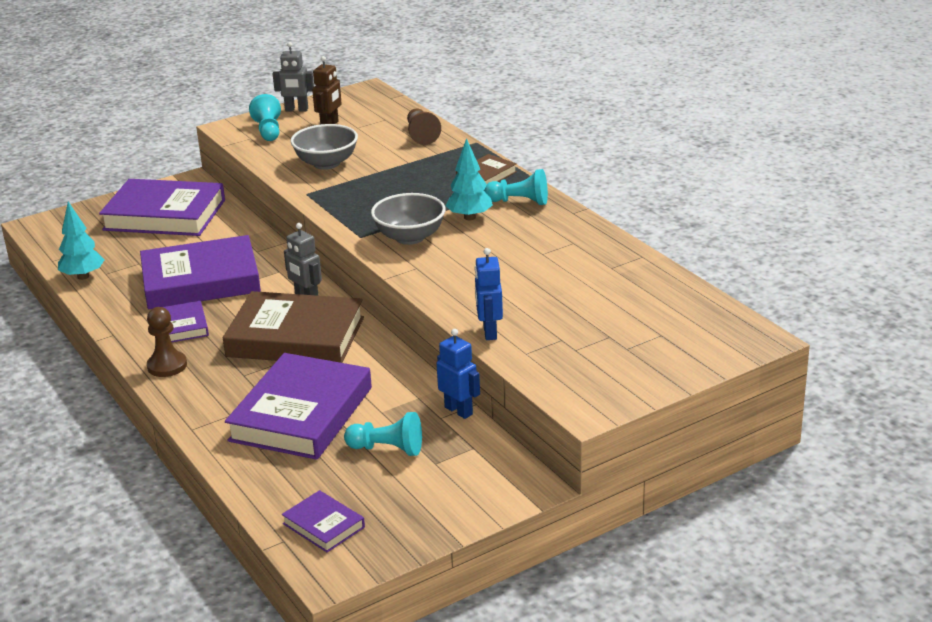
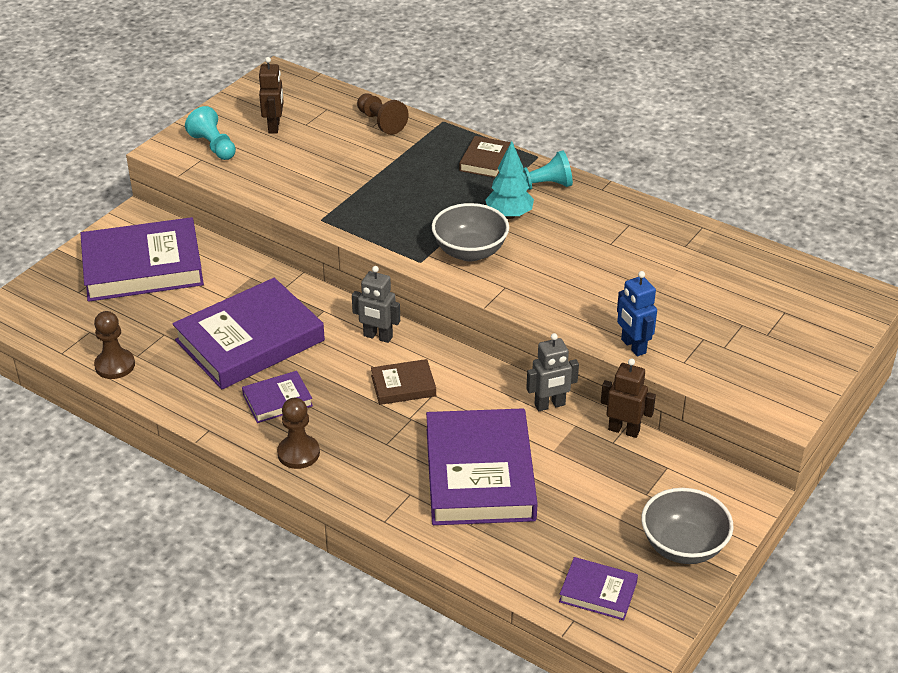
camera: 25 degrees left, 10 degrees up
turquoise tree [58,201,104,280] -> brown pawn [94,311,135,379]
purple book [163,301,209,342] -> purple book turned 75 degrees counterclockwise [242,371,313,423]
brown book [223,291,364,363] -> brown book [371,359,436,405], size x0.47
grey robot [273,42,314,111] -> grey robot moved to [526,333,579,411]
grey bowl [291,124,358,170] -> grey bowl moved to [641,488,734,564]
turquoise pawn [344,412,422,456] -> none
blue robot [437,329,480,419] -> brown robot [601,358,656,438]

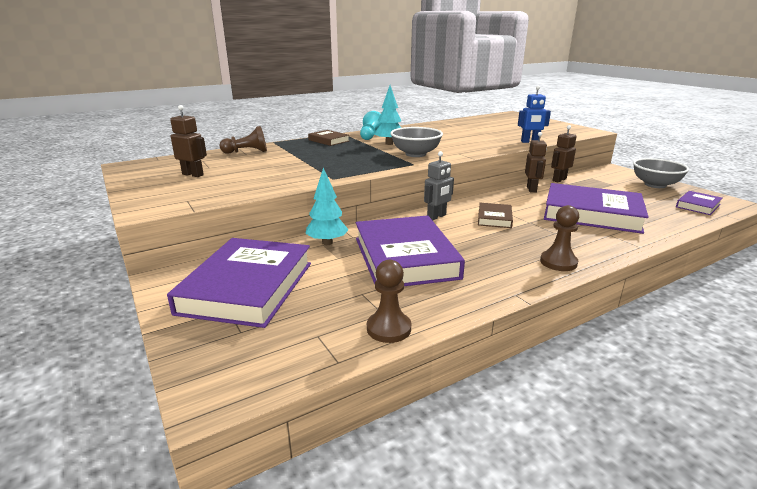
camera: 65 degrees left, 15 degrees down
turquoise pawn [185,106,236,160] -> none
purple book [242,371,313,423] -> none
grey robot [526,333,579,411] -> brown robot [525,132,547,193]
none -> turquoise tree [305,167,349,245]

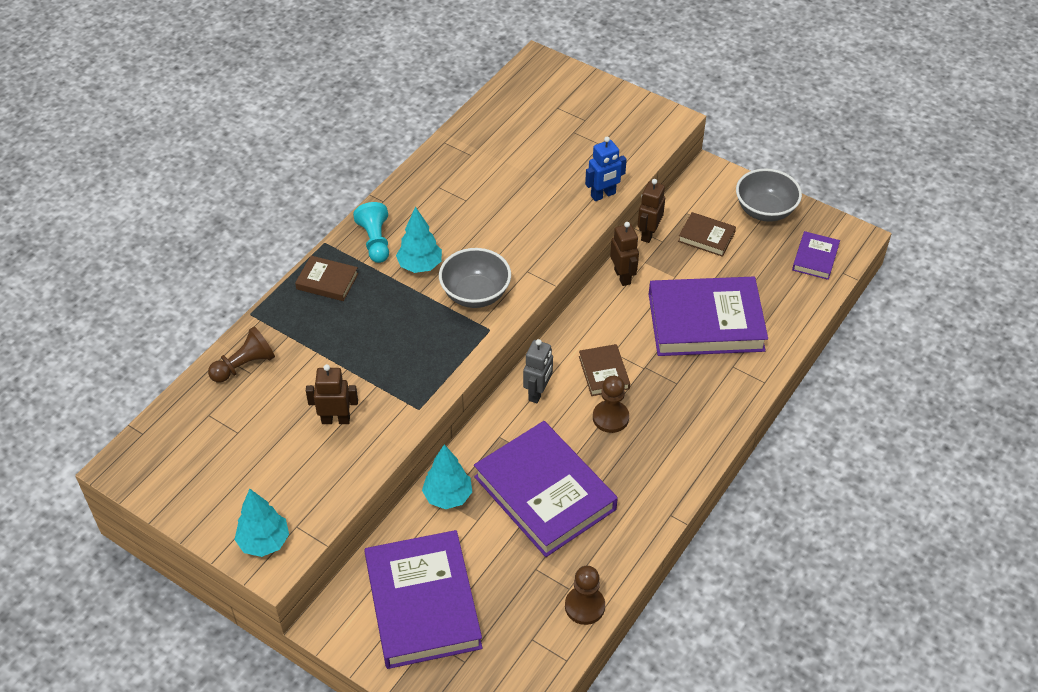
camera: 25 degrees left, 25 degrees up
brown robot [170,105,207,177] -> brown robot moved to [306,364,358,424]
brown pawn [540,205,579,271] -> brown pawn moved to [593,376,629,433]
none -> turquoise tree [234,489,289,557]
none -> brown book [678,212,736,257]

